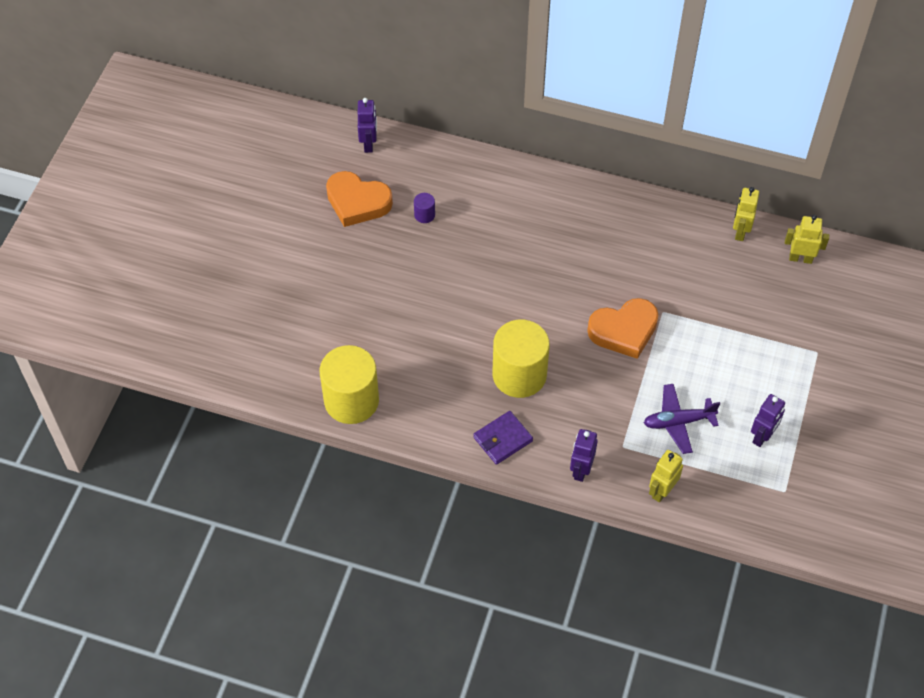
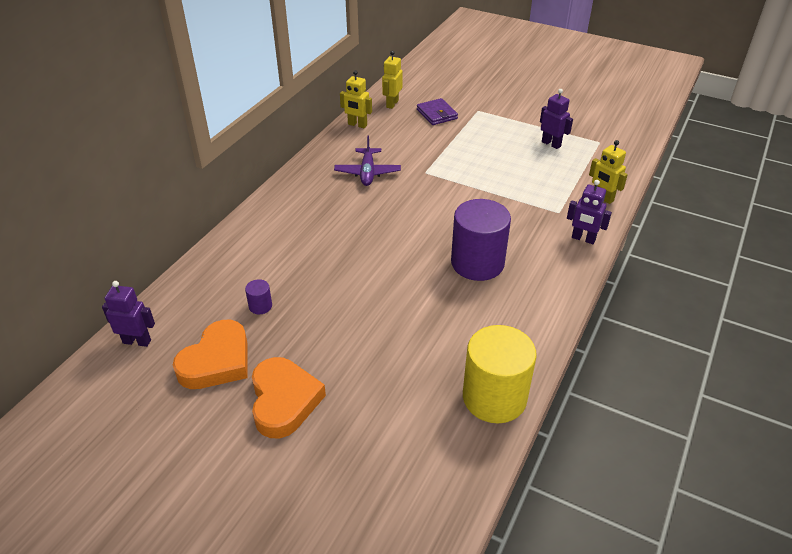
camera: 80 degrees left, 15 degrees down
purple wallet [473,411,533,465] -> purple wallet moved to [417,98,458,125]
yellow cylinder [493,320,550,398] -> purple cylinder [451,199,511,281]
orange heart [587,298,658,359] -> orange heart moved to [252,357,326,438]
purple plane [644,384,720,454] -> purple plane moved to [334,136,401,186]

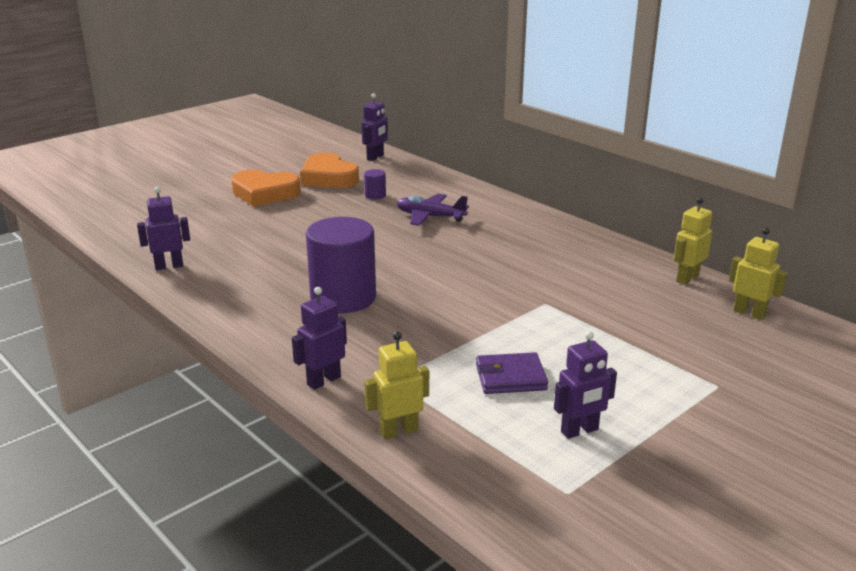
camera: 110 degrees right, 15 degrees down
purple plane [334,136,401,186] -> purple plane moved to [397,194,469,226]
purple wallet [417,98,458,125] -> purple wallet moved to [476,352,548,394]
yellow cylinder [463,325,537,424] -> purple robot [137,186,190,270]

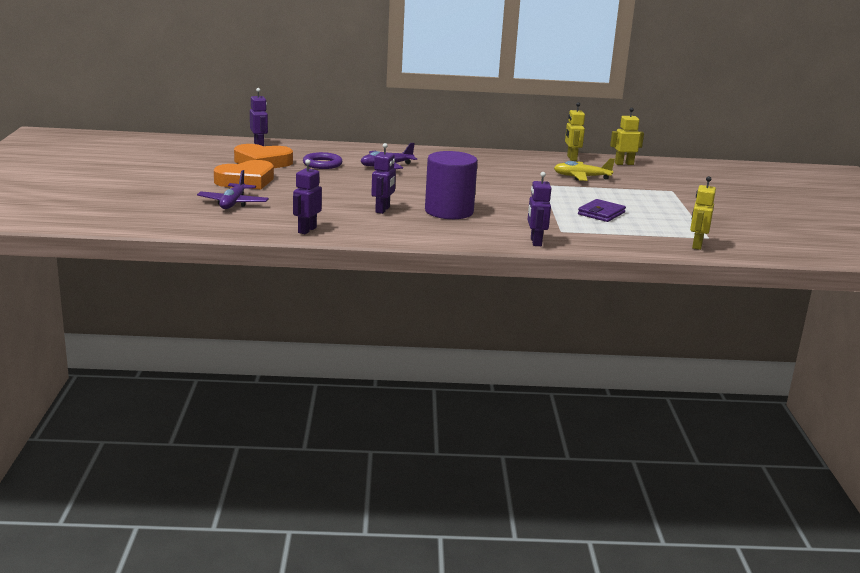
camera: 50 degrees left, 5 degrees down
purple cylinder [364,169,386,199] -> purple ring [303,152,343,169]
yellow robot [364,331,429,439] -> yellow robot moved to [690,176,716,250]
purple robot [554,331,617,439] -> purple robot moved to [371,143,396,214]
none -> purple plane [197,170,269,209]
none -> yellow plane [554,158,615,181]

